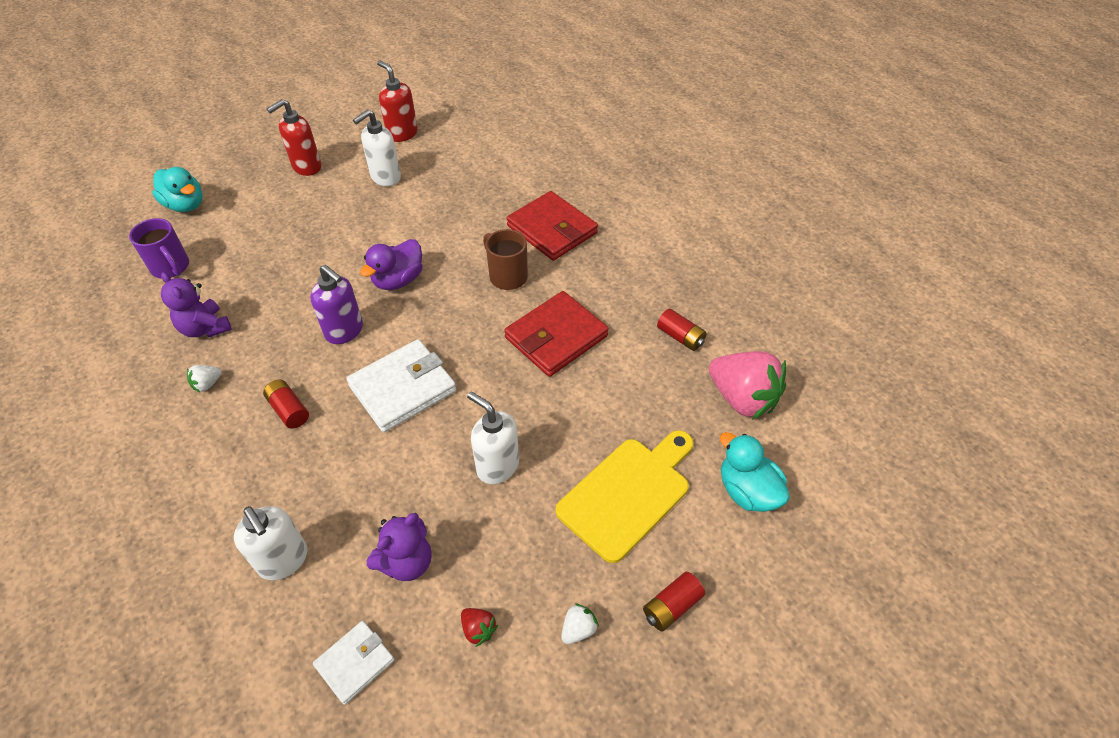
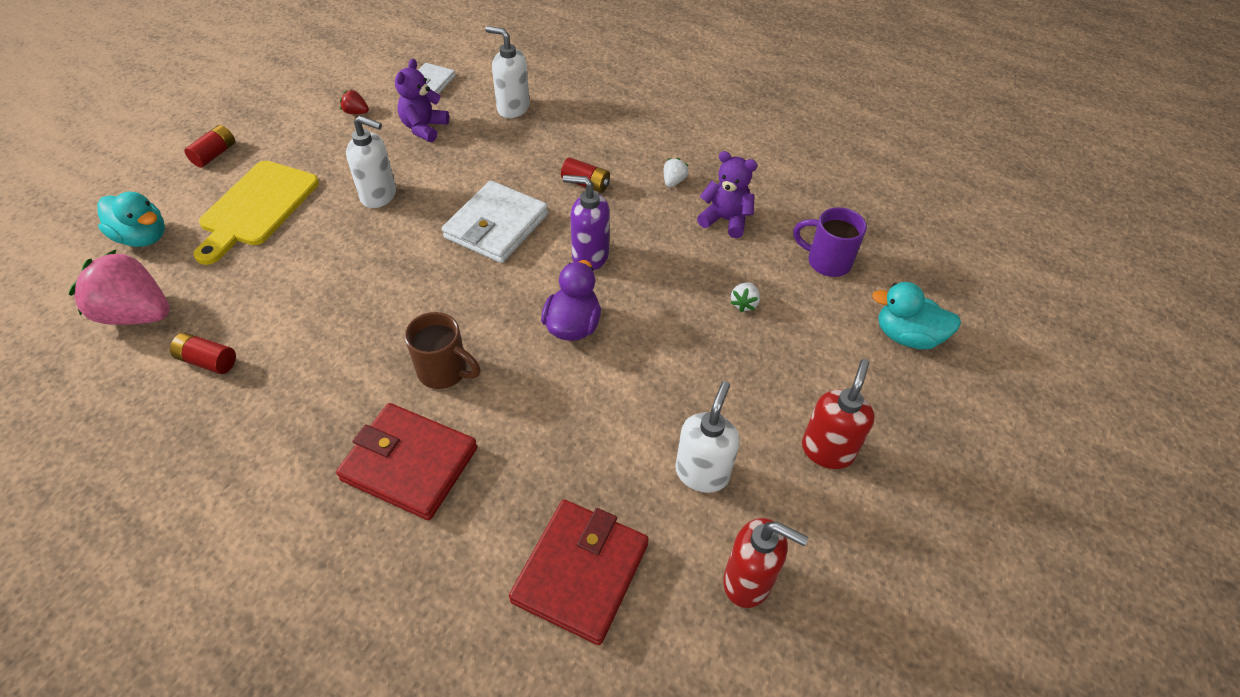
camera: 155 degrees right, 0 degrees up
red wallet [504,291,609,377] -> red wallet moved to [509,500,649,645]
white strawberry [561,603,599,644] -> white strawberry moved to [730,282,760,312]

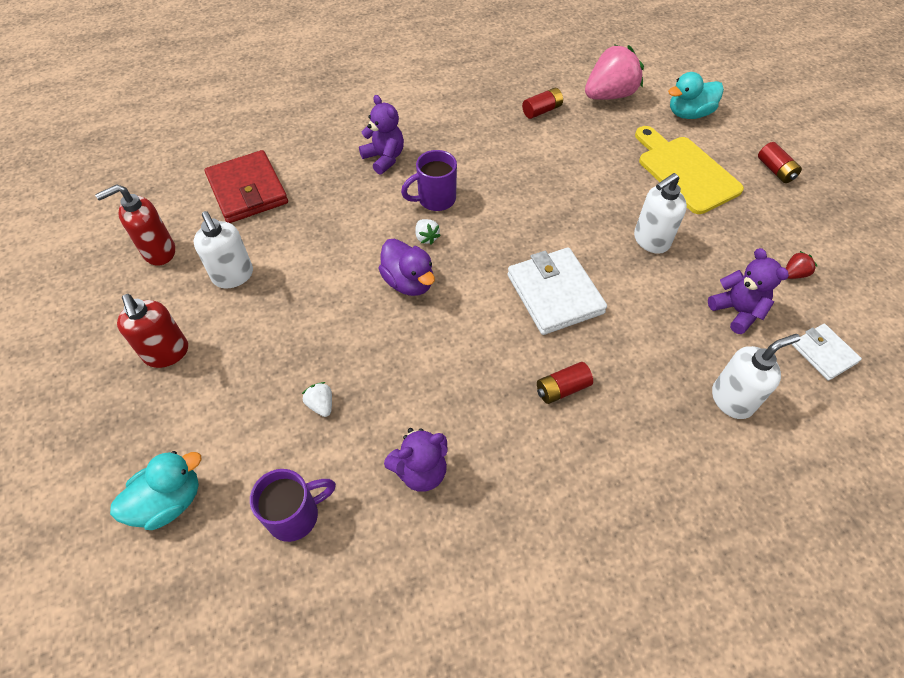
camera: 130 degrees right, 5 degrees up
red wallet [336,403,477,520] -> purple teddy bear [359,95,404,174]
brown mug [405,312,480,389] -> purple mug [401,150,457,211]
purple soap dispenser [563,175,609,270] -> none
white strawberry [664,158,688,187] -> white strawberry moved to [415,219,441,245]

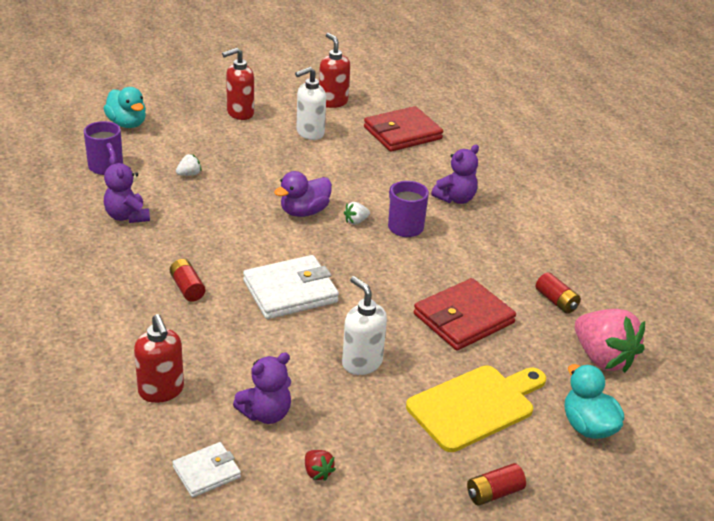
camera: 85 degrees right, 20 degrees down
white soap dispenser [712,334,800,419] -> red soap dispenser [134,314,184,403]
none -> red wallet [414,278,516,351]

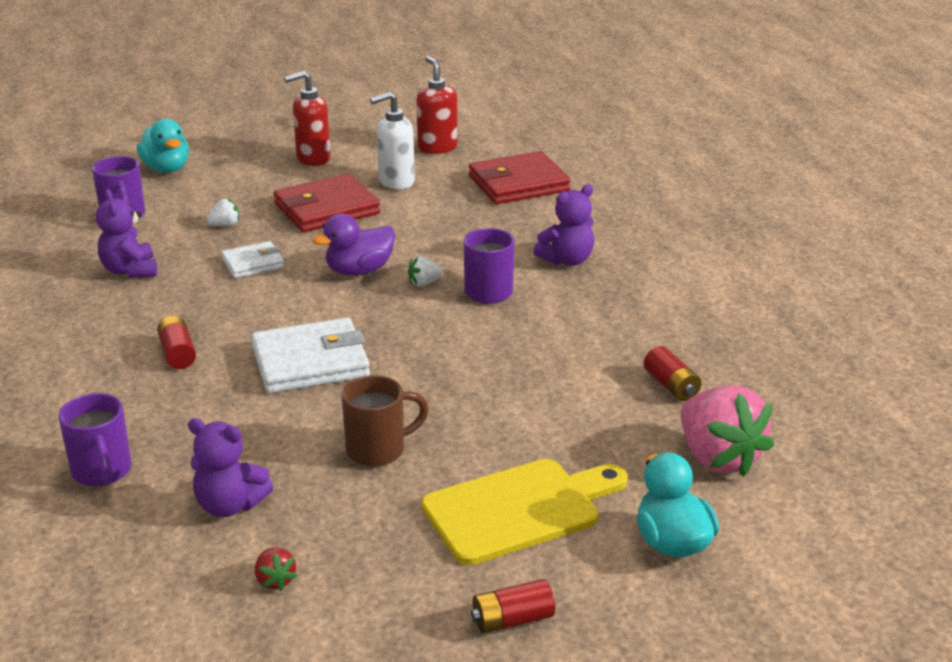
camera: 10 degrees right, 5 degrees down
red soap dispenser [134,314,184,403] -> purple mug [58,393,132,487]
white wallet [172,442,241,498] -> white wallet moved to [221,241,284,278]
purple teddy bear [233,352,291,424] -> purple teddy bear turned 45 degrees clockwise [188,418,273,517]
white soap dispenser [342,276,387,375] -> brown mug [341,375,429,467]
red wallet [414,278,516,351] -> red wallet moved to [274,173,380,232]

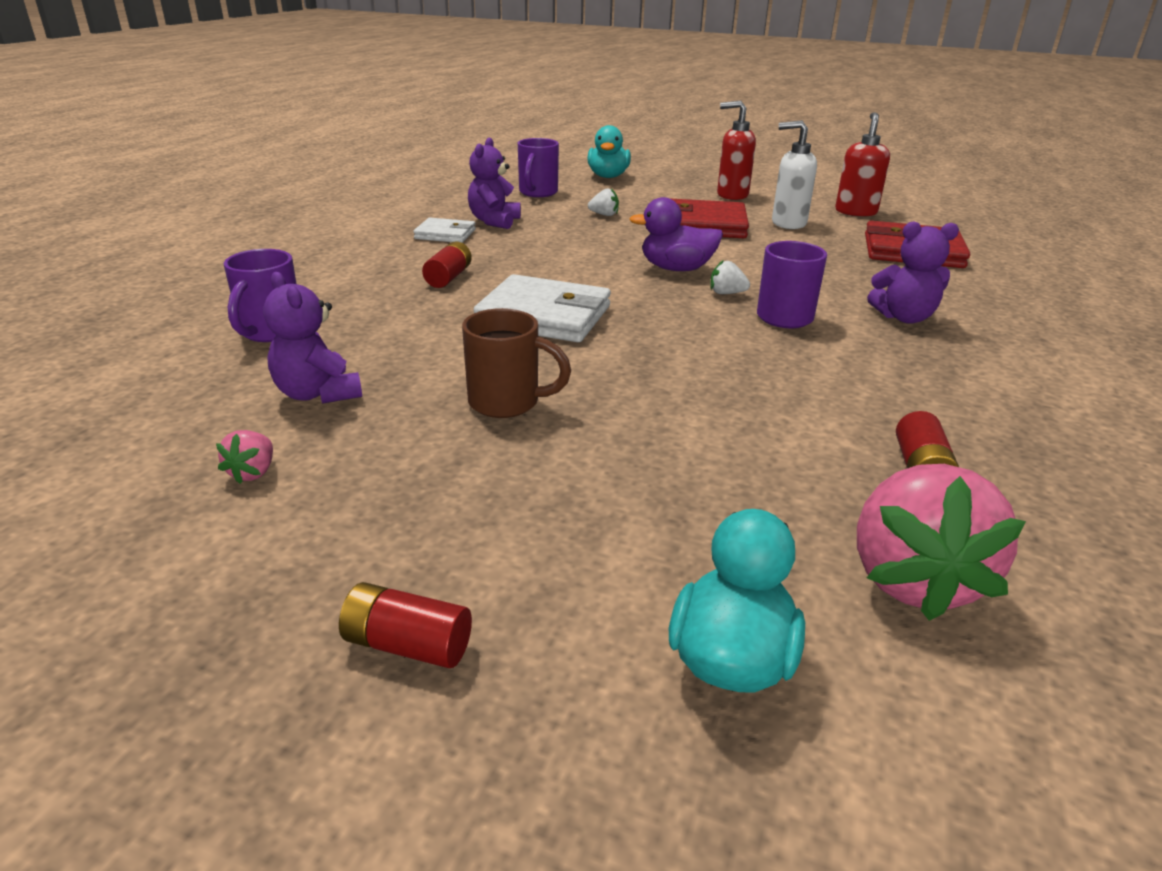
camera: 35 degrees right, 0 degrees up
white wallet [221,241,284,278] -> white wallet moved to [413,218,476,243]
red strawberry [255,548,297,591] -> pink strawberry [216,430,273,484]
yellow cutting board [421,459,628,565] -> none

